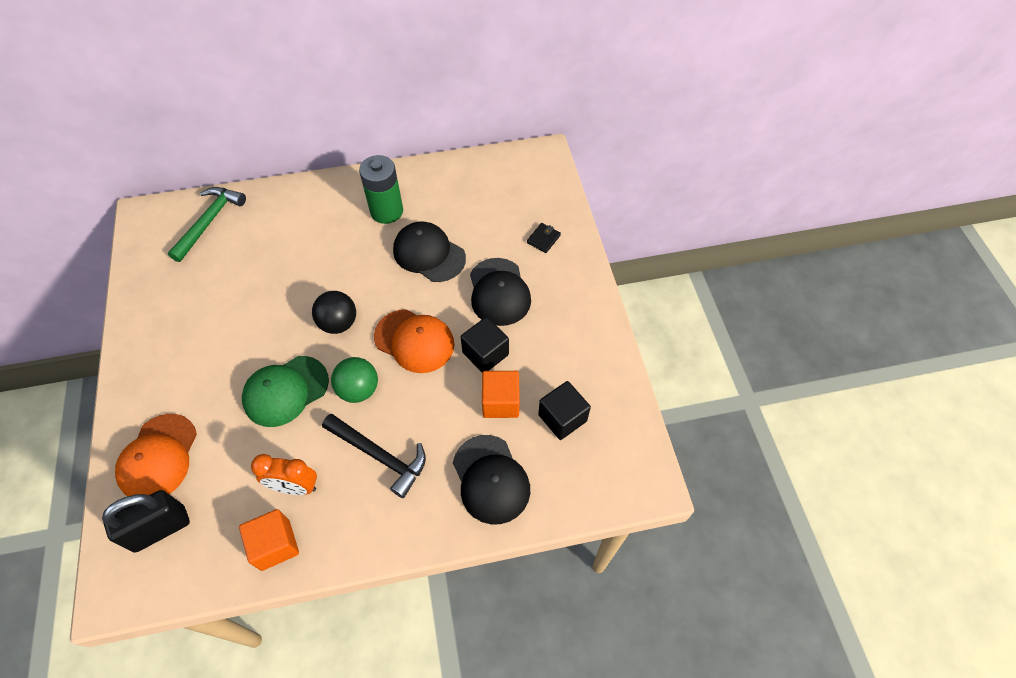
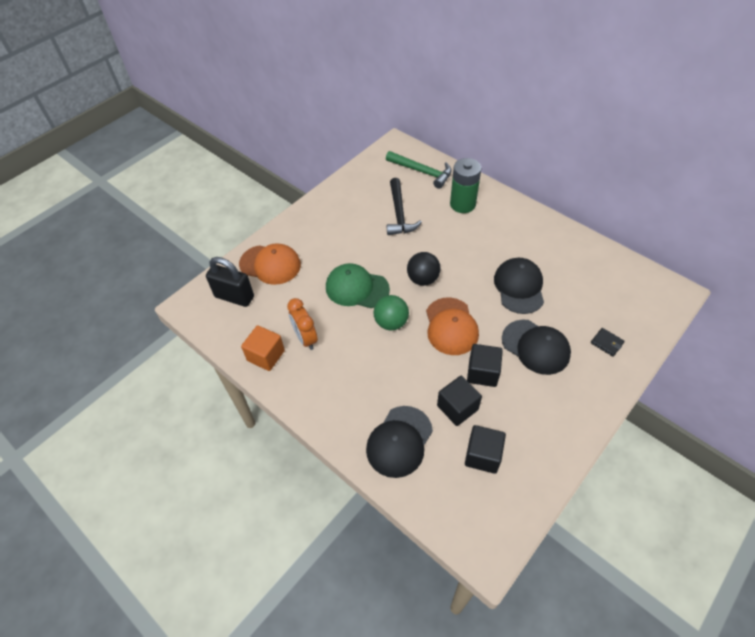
camera: 55 degrees right, 5 degrees down
orange cap [115,414,197,496] -> orange cap turned 135 degrees counterclockwise [239,243,301,285]
green hammer [168,187,246,262] -> green hammer turned 45 degrees clockwise [386,151,452,189]
black hammer [322,414,426,498] -> black hammer moved to [387,178,422,235]
green battery [359,155,403,224] -> green battery moved to [450,158,482,213]
black cap [470,258,531,326] -> black cap turned 90 degrees counterclockwise [502,320,571,375]
orange cube [482,371,520,418] -> black cube [437,376,482,426]
black wallet [527,223,561,253] -> black wallet turned 45 degrees clockwise [591,328,625,357]

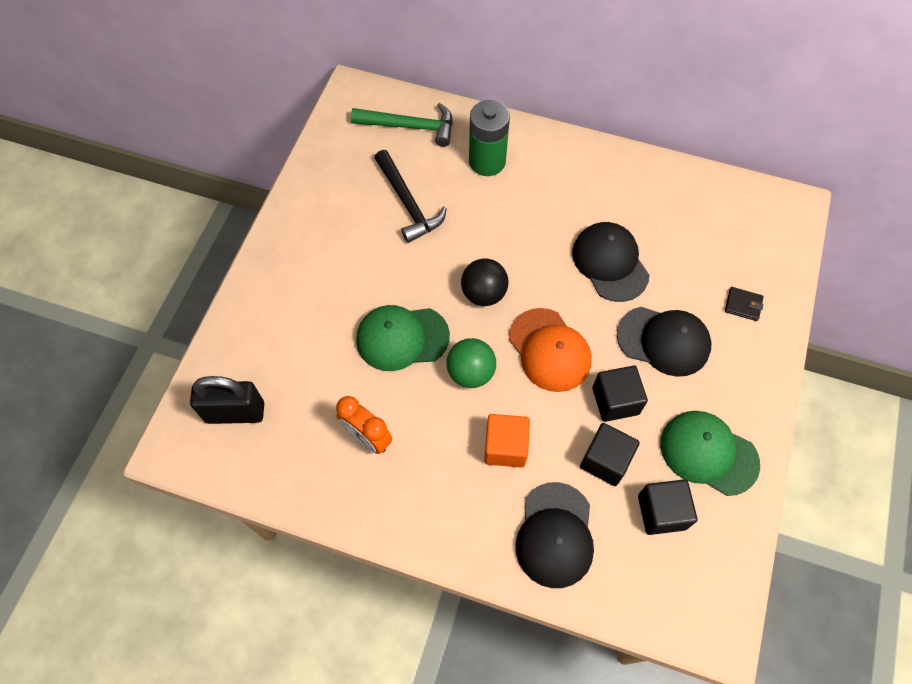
camera: 25 degrees left, 10 degrees up
orange cap [239,243,301,285] -> none
orange cube [241,325,285,371] -> orange cube moved to [484,414,530,468]
none -> green cap [660,411,760,496]

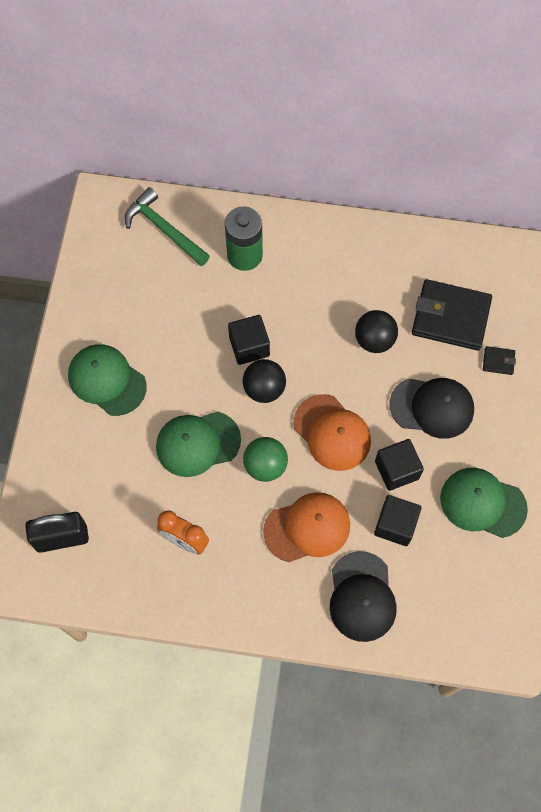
camera: 10 degrees left, 5 degrees up
green hammer [351,103,453,147] -> green hammer turned 135 degrees counterclockwise [125,187,210,266]
black hammer [374,150,447,243] -> none
orange cube [484,414,530,468] -> orange cap [263,492,350,562]
black cap [572,222,650,302] -> black ball [355,310,398,353]
black cube [638,479,698,535] -> black cube moved to [228,315,270,365]
none -> green cap [68,344,147,416]
none -> black wallet [412,279,492,351]

